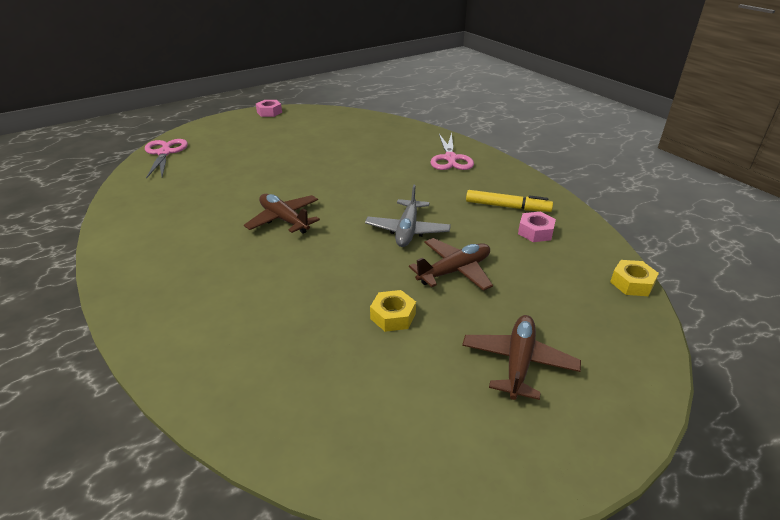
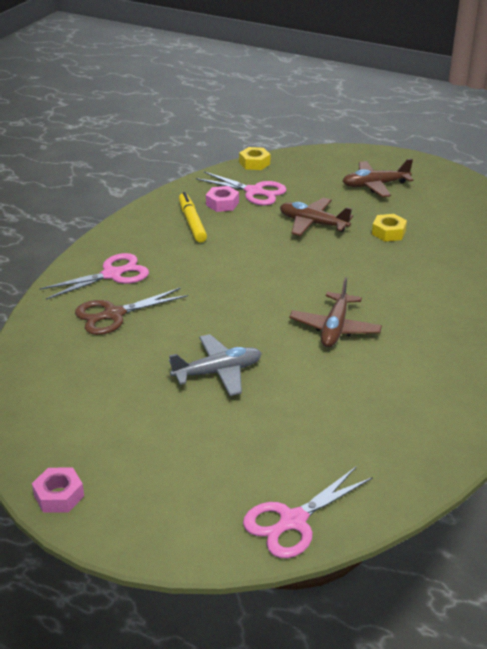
camera: 120 degrees left, 0 degrees up
grey plane [365,185,451,247] -> grey plane moved to [169,334,262,396]
none -> brown scissors [75,287,188,335]
none -> pink scissors [196,171,286,205]

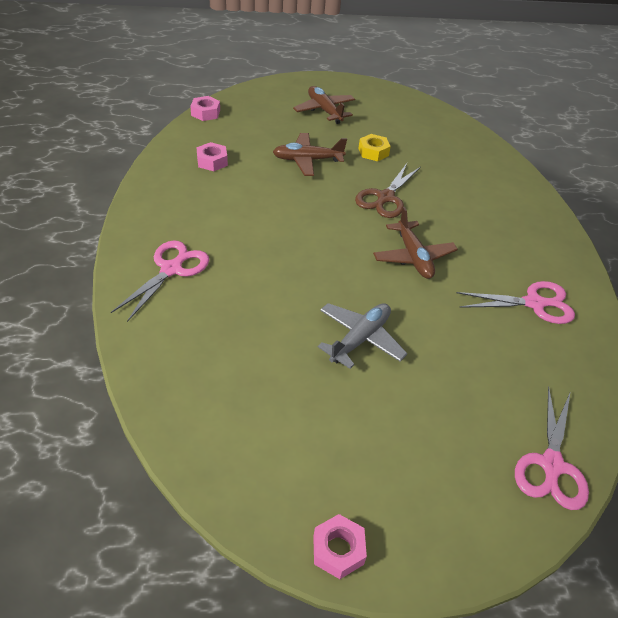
camera: 35 degrees left, 10 degrees up
brown scissors [75,287,188,335] -> brown scissors moved to [355,163,421,218]
yellow marker [179,192,207,242] -> none
pink scissors [196,171,286,205] -> pink scissors moved to [456,281,575,324]
yellow nut [239,147,270,170] -> pink nut [190,96,220,121]
brown plane [343,159,413,197] -> brown plane turned 105 degrees clockwise [293,86,355,124]

